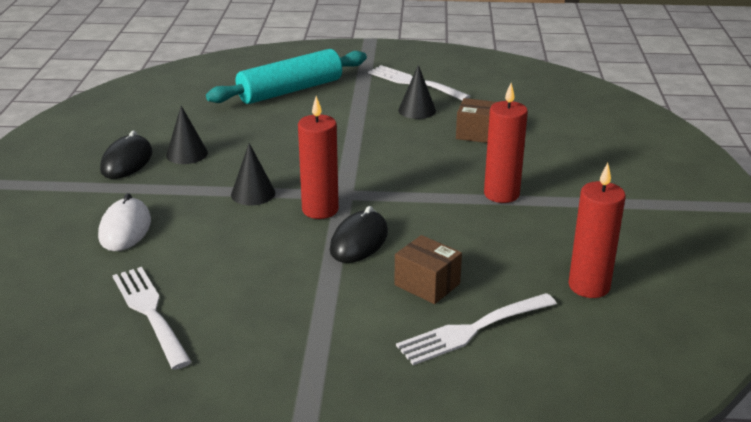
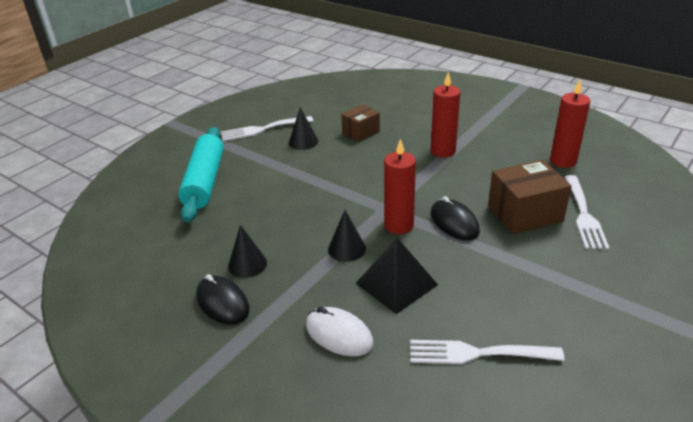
camera: 55 degrees left, 5 degrees up
brown box [394,235,462,304] -> brown box [488,160,572,234], size x1.61
none -> black pyramid [356,238,438,314]

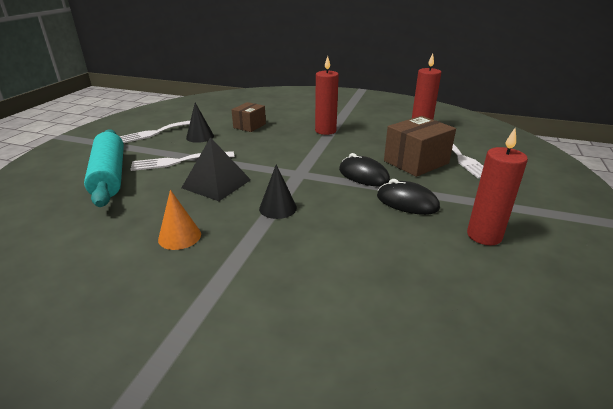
camera: 20 degrees left, 5 degrees down
black mouse [196,274,250,325] -> black mouse moved to [377,179,440,215]
black cone [228,225,267,278] -> orange cone [158,190,201,250]
white mouse [306,307,373,356] -> none
black pyramid [356,238,438,314] -> black pyramid moved to [181,137,251,201]
red candle [384,139,416,234] -> red candle moved to [467,128,528,245]
white fork [410,340,565,364] -> white fork moved to [130,151,234,171]

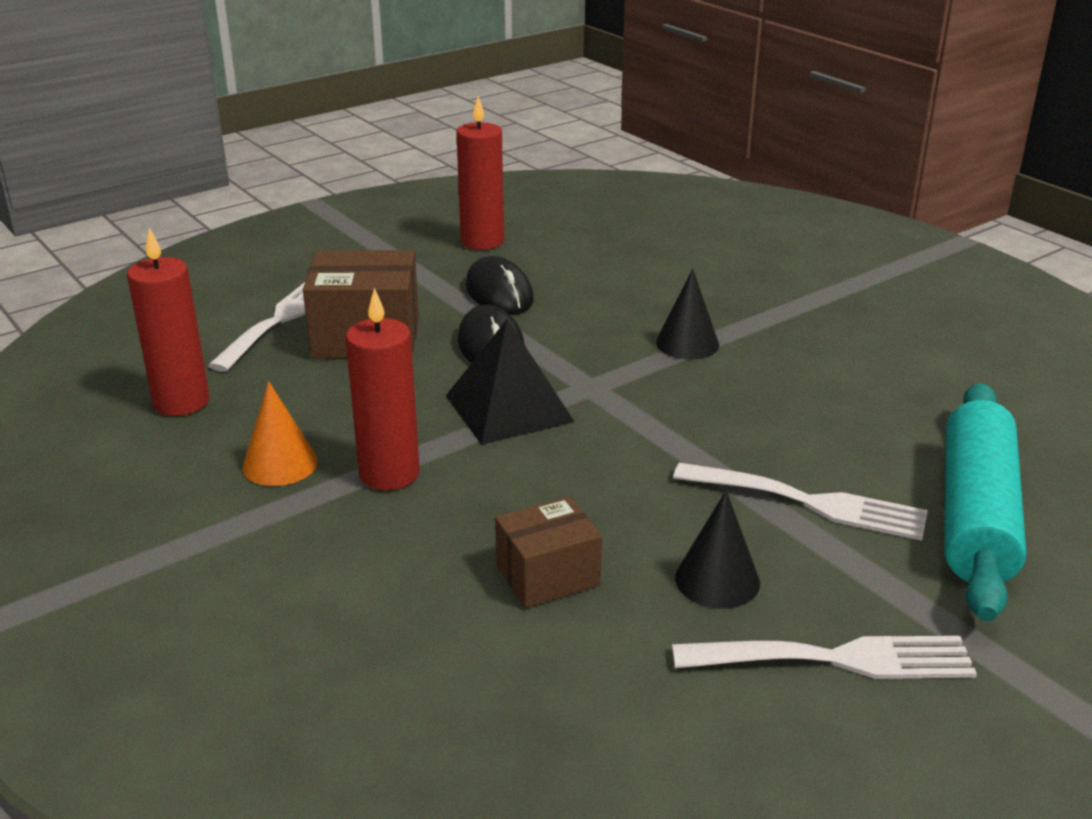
camera: 145 degrees left, 0 degrees up
orange cone [158,190,201,250] -> orange cone moved to [242,381,318,486]
black pyramid [181,137,251,201] -> black pyramid moved to [446,319,574,445]

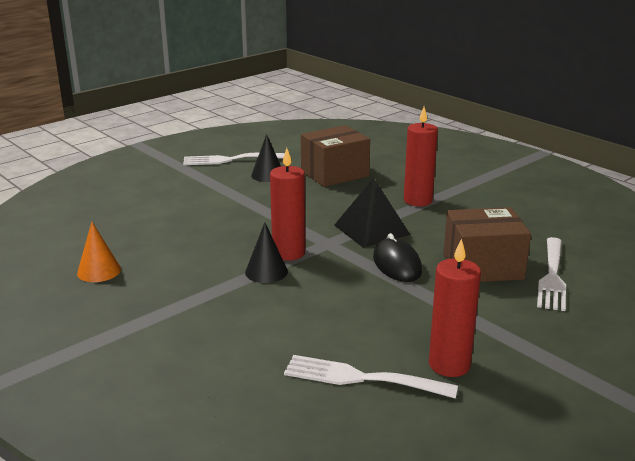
camera: 175 degrees right, 5 degrees down
red candle [127,228,210,416] -> red candle moved to [270,148,305,261]
orange cone [242,381,318,486] -> orange cone moved to [77,222,121,282]
black mouse [466,256,534,315] -> none
brown box [495,496,602,608] -> brown box [301,125,370,187], size x1.61
white fork [673,463,928,541] -> white fork moved to [284,355,458,399]
turquoise rolling pin [944,383,1026,621] -> none

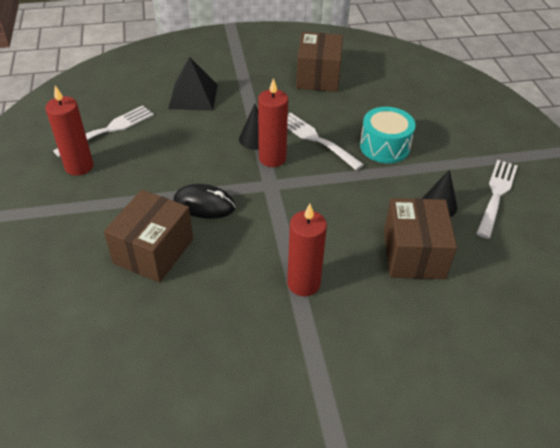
camera: 120 degrees right, 20 degrees up
orange cone [77,222,121,282] -> brown box [296,32,343,92]
black pyramid [334,178,410,248] -> black pyramid moved to [168,57,218,111]
white fork [537,237,566,311] -> white fork moved to [287,112,364,170]
none -> turquoise drum [360,107,416,163]

